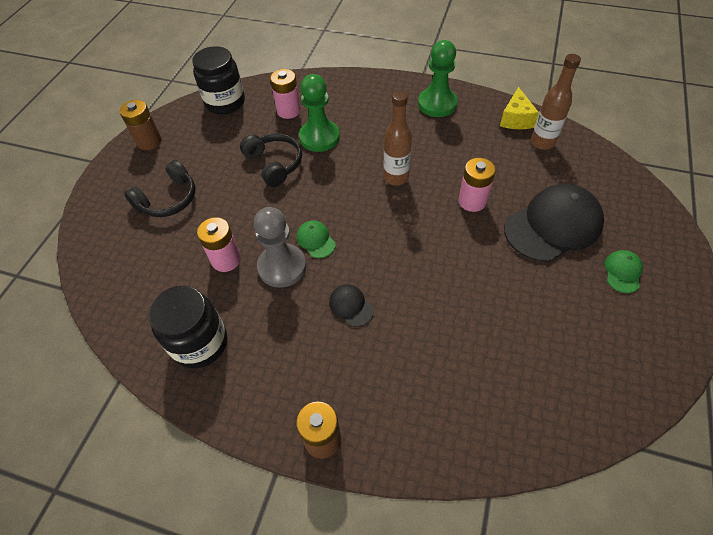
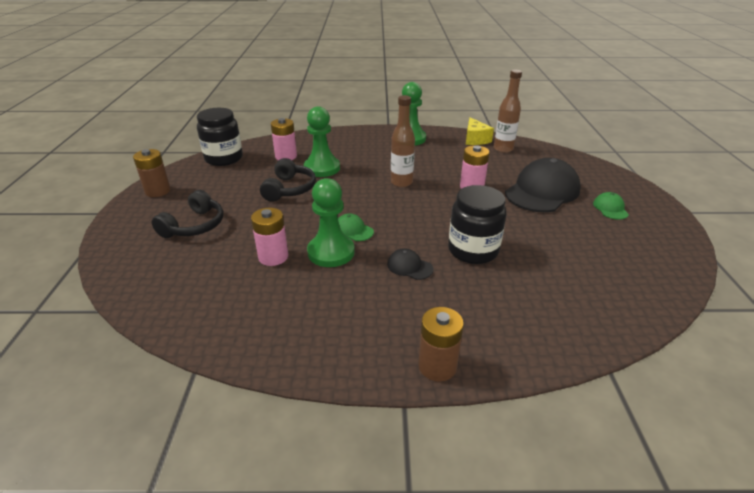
camera: 20 degrees left, 20 degrees down
black jar [148,286,227,369] -> black jar moved to [448,185,506,264]
black headphones [240,133,302,187] -> black headphones turned 60 degrees clockwise [260,158,316,202]
grey pawn [254,207,306,288] -> green pawn [307,178,355,267]

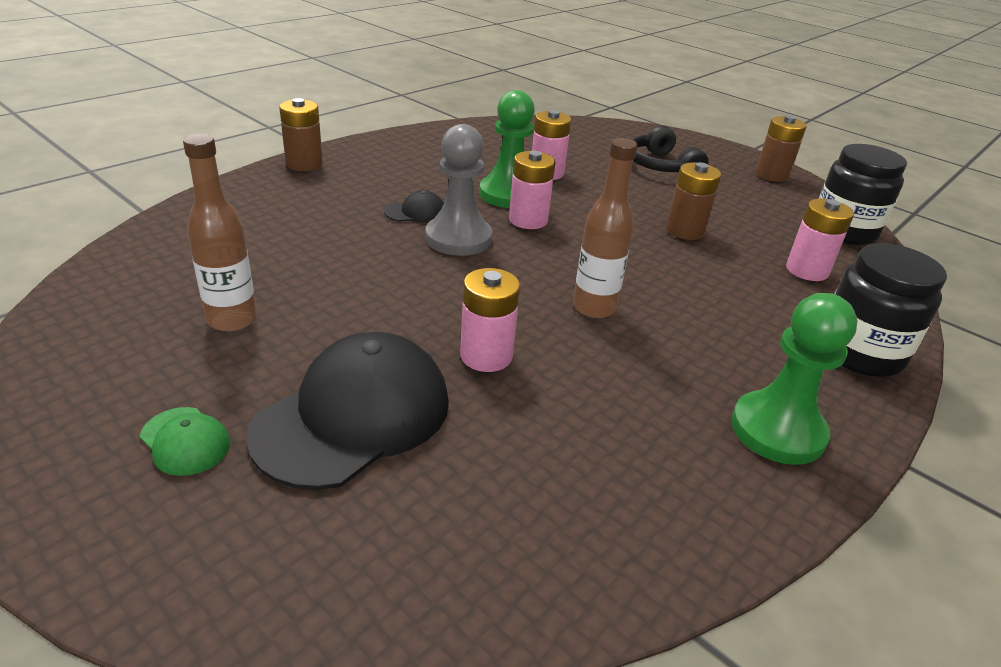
camera: 130 degrees right, 0 degrees up
black headphones [260,158,316,202] -> brown battery [666,162,721,240]
green pawn [304,106,340,177] -> none
green cap [338,213,374,241] -> pink battery [509,151,555,229]
black jar [448,185,506,264] -> black jar moved to [835,243,947,377]
yellow cheese [466,117,494,145] -> none
brown bottle [494,70,522,153] -> brown bottle moved to [183,134,257,331]
black cap [505,158,581,212] -> black cap turned 135 degrees counterclockwise [246,332,449,490]
none -> grey pawn [425,124,492,256]

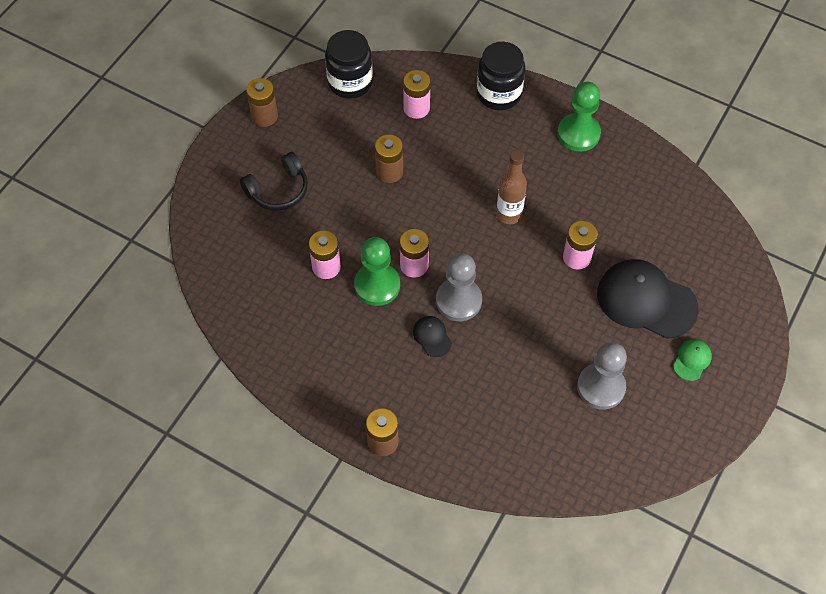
camera: 100 degrees left, 25 degrees up
brown bottle [183,134,257,331] -> grey pawn [577,342,627,410]

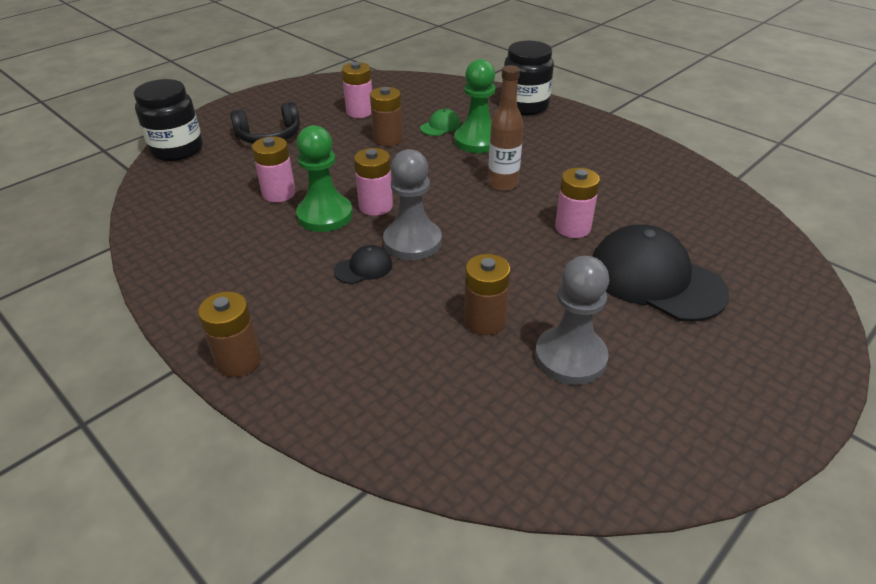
camera: 15 degrees right, 20 degrees down
brown battery [246,78,278,127] -> brown battery moved to [464,254,510,335]
black jar [325,30,373,99] -> black jar moved to [134,79,203,161]
pink battery [403,70,430,119] -> pink battery moved to [342,62,372,118]
black cap [413,316,452,357] -> black cap turned 75 degrees clockwise [334,245,392,284]
green pawn [557,82,601,152] -> green pawn moved to [454,59,495,153]
green cap [673,339,712,381] -> green cap moved to [420,109,461,136]

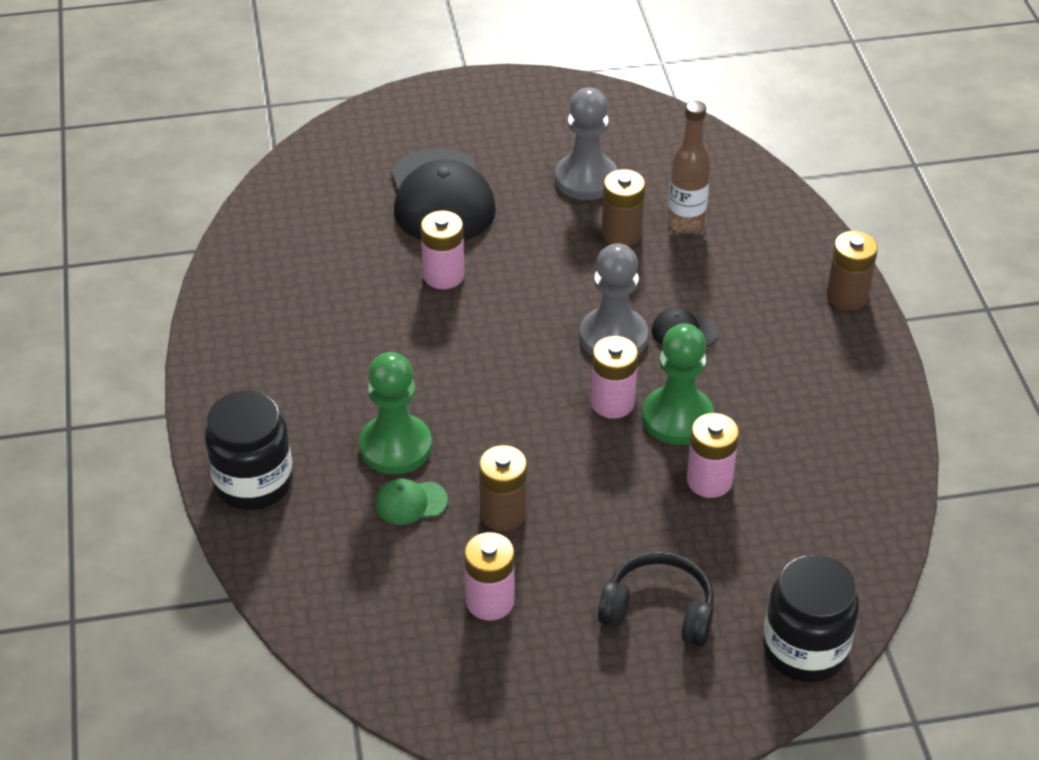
camera: 145 degrees left, 5 degrees up
brown bottle [488,65,523,191] -> brown bottle moved to [667,101,711,234]

